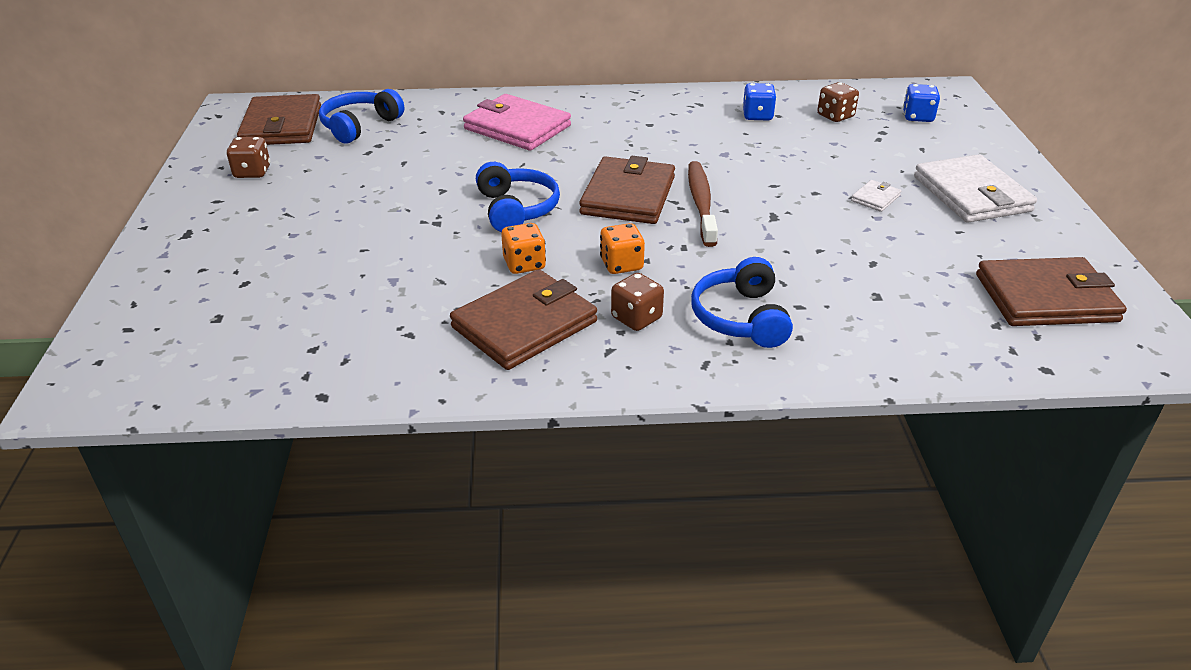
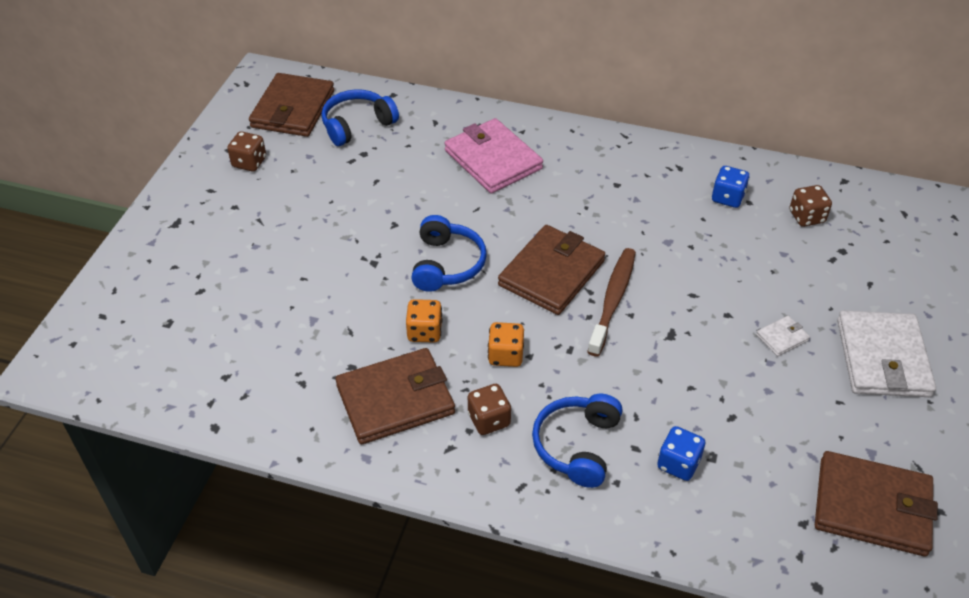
camera: 20 degrees right, 10 degrees up
blue dice [903,84,940,122] -> blue dice moved to [657,426,705,481]

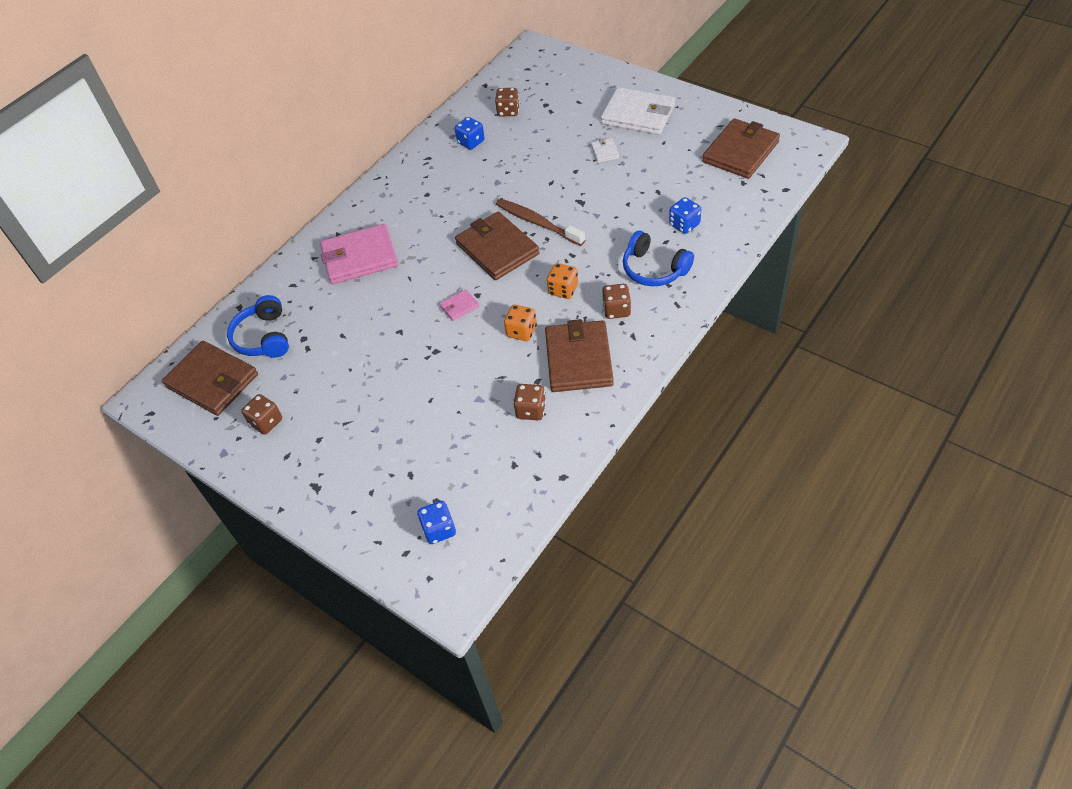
camera: 65 degrees left, 5 degrees up
blue headphones [411,215,487,292] -> pink wallet [440,289,479,321]
none -> blue dice [417,501,456,544]
none -> brown dice [513,384,546,420]

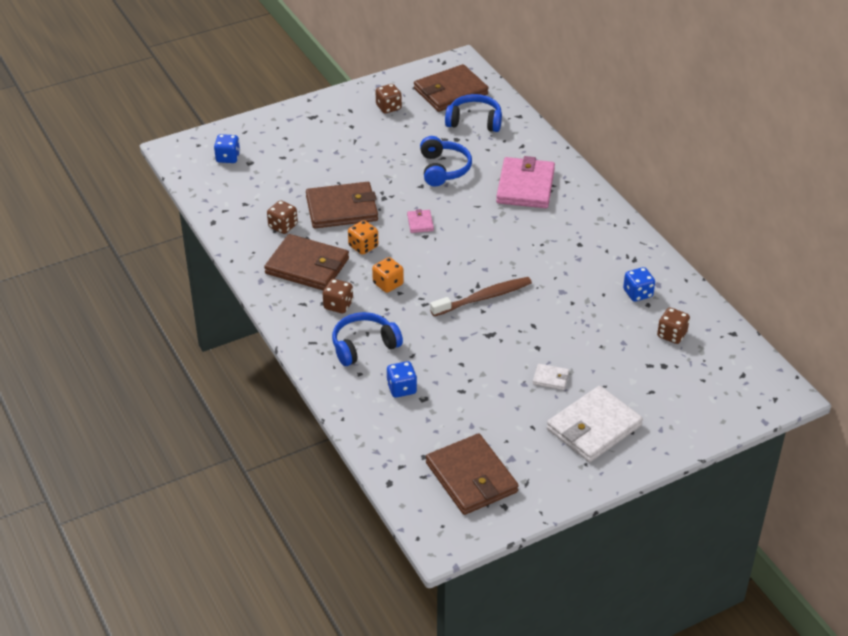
camera: 110 degrees right, 10 degrees down
brown wallet [455,212,540,280] -> brown wallet moved to [306,182,378,228]
none -> blue headphones [420,136,472,186]

